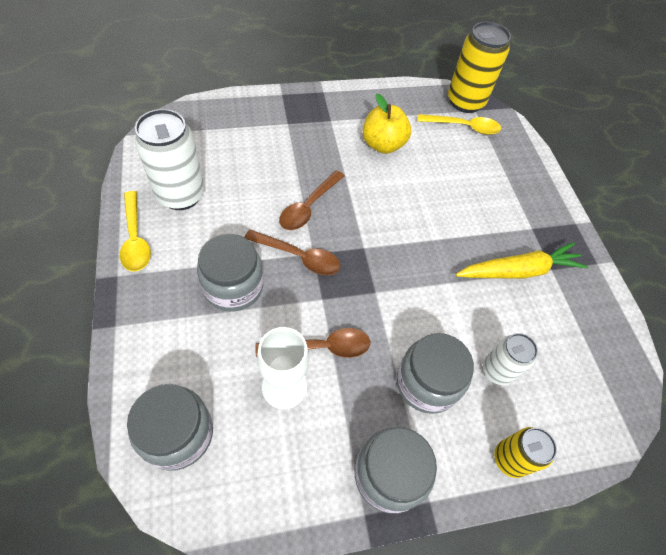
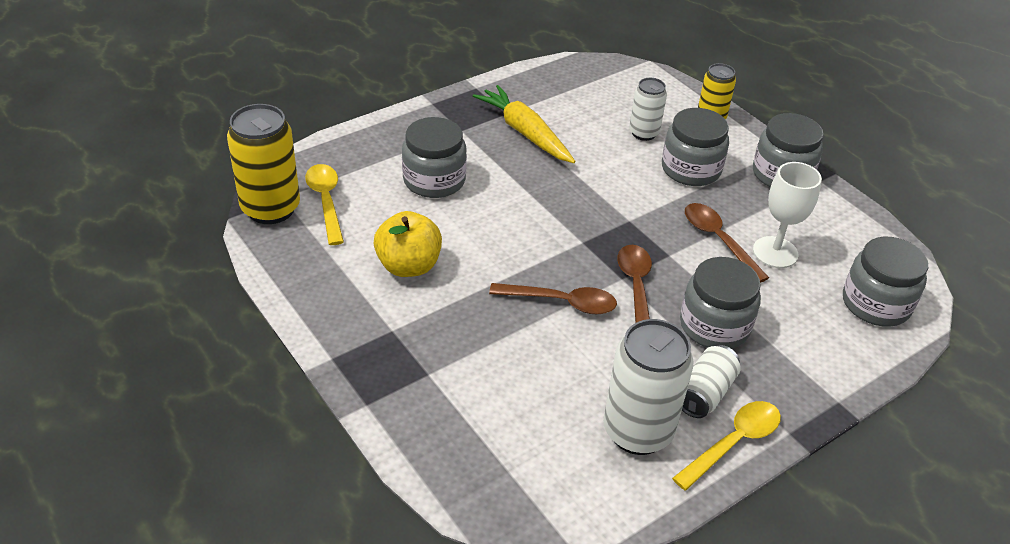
camera: 110 degrees left, 15 degrees down
none -> grey jar [402,117,467,198]
none -> white can [682,345,741,418]

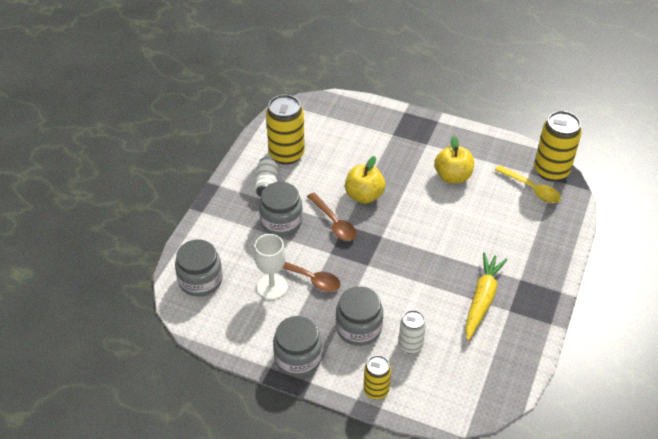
camera: 150 degrees right, 5 degrees up
grey jar [402,117,467,198] -> none
yellow carrot [473,85,575,163] -> yellow carrot turned 90 degrees counterclockwise [465,252,507,341]
brown spoon [489,283,617,314] -> yellow apple [345,156,385,204]
white can [603,319,694,455] -> yellow can [266,95,305,165]
yellow spoon [672,401,781,491] -> none

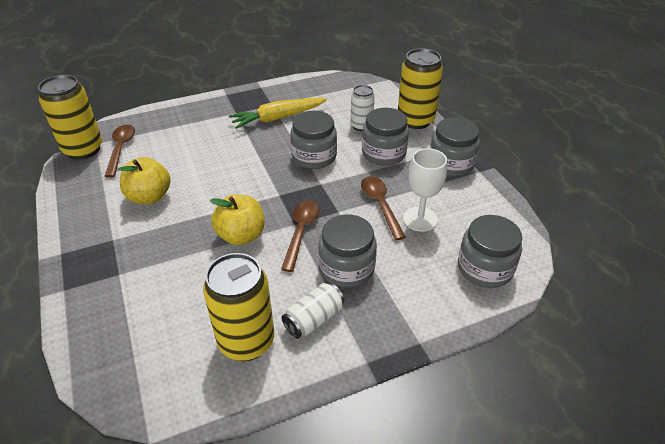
camera: 135 degrees left, 5 degrees down
yellow can [363,355,391,399] -> yellow can [398,48,443,129], size x1.71
yellow spoon [495,165,561,203] -> brown spoon [104,124,135,178]
none -> grey jar [290,111,337,169]

